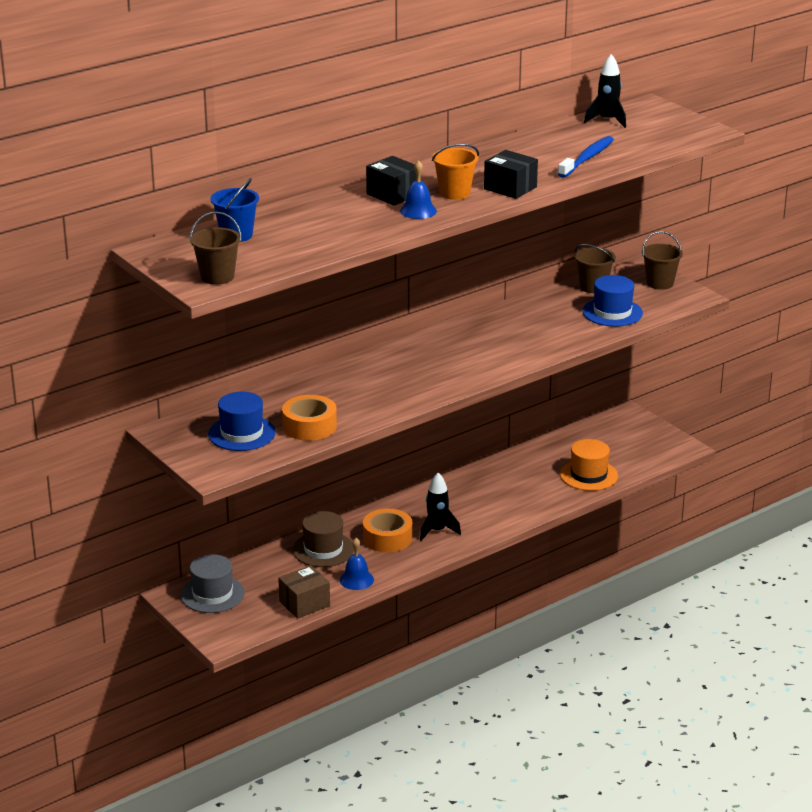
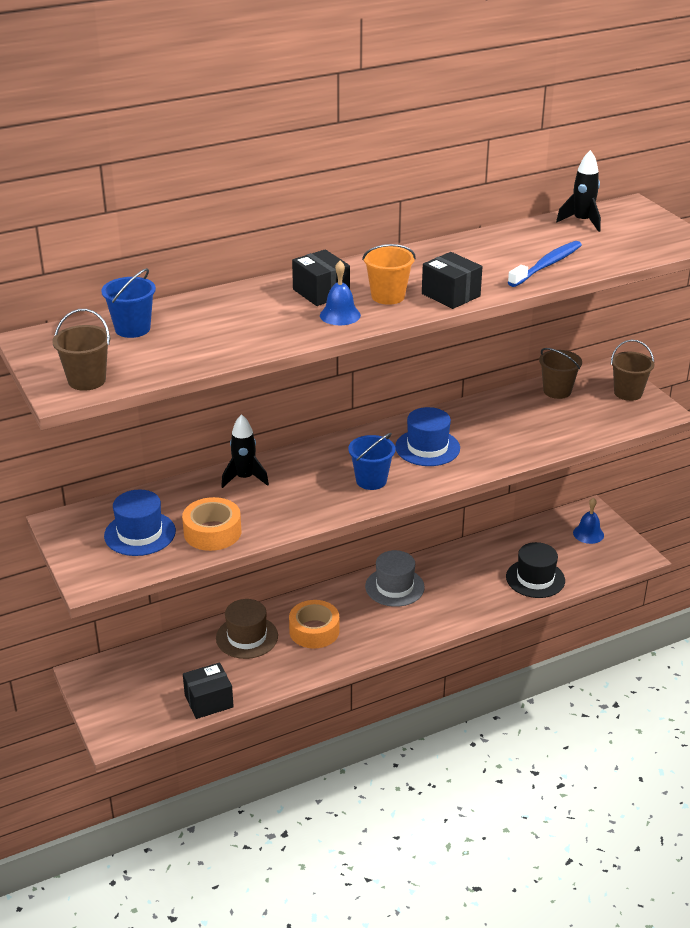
camera: 10 degrees right, 5 degrees up
grey hat [180,554,245,613] -> grey hat moved to [365,550,425,607]
brown box [278,565,330,619] -> black box [183,662,234,719]
blue bell [340,538,374,590] -> blue bell moved to [573,498,604,544]
black rocket [420,473,461,541] -> black rocket moved to [221,414,269,488]
orange hat [560,439,618,491] -> black hat [506,542,565,598]
blue hat [582,275,643,327] -> blue hat moved to [395,407,460,466]
none -> blue bucket [348,433,396,490]

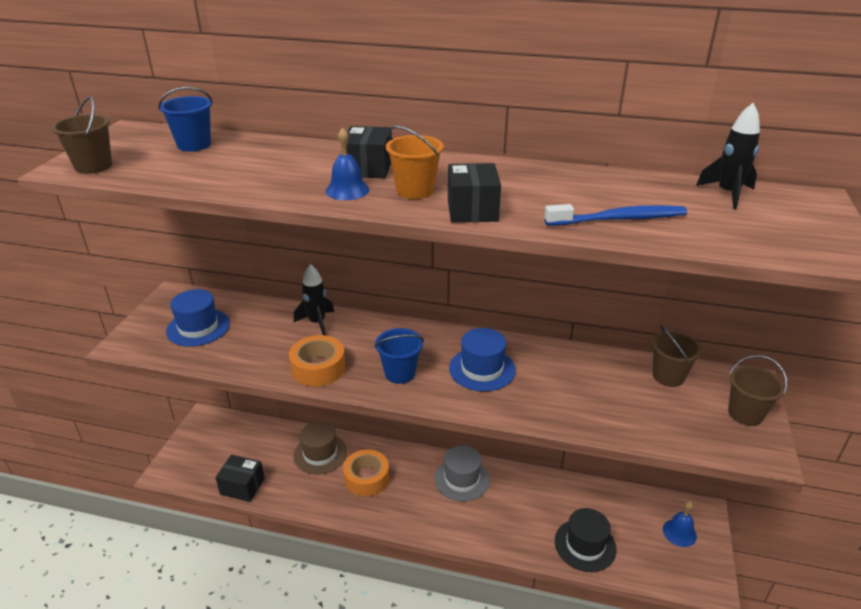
camera: 40 degrees right, 0 degrees up
orange tape [182,497,241,551] -> orange tape moved to [289,335,346,386]

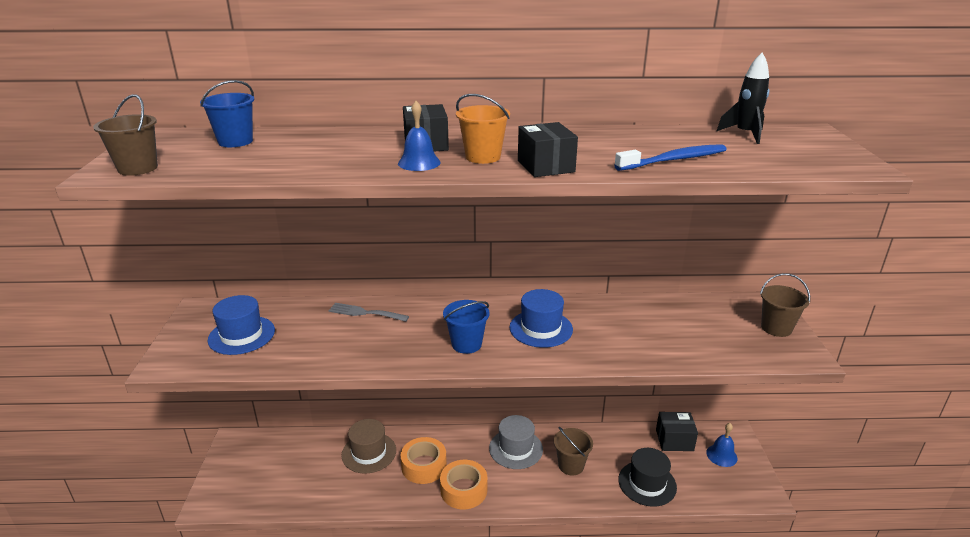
camera: 15 degrees left, 5 degrees down
black box [215,455,265,502] -> black box moved to [656,412,698,451]
orange tape [289,335,346,386] -> orange tape moved to [440,460,487,510]
black rocket [294,264,334,336] -> grey fork [328,303,409,322]
brown bucket [652,325,702,387] -> brown bucket moved to [554,427,593,476]

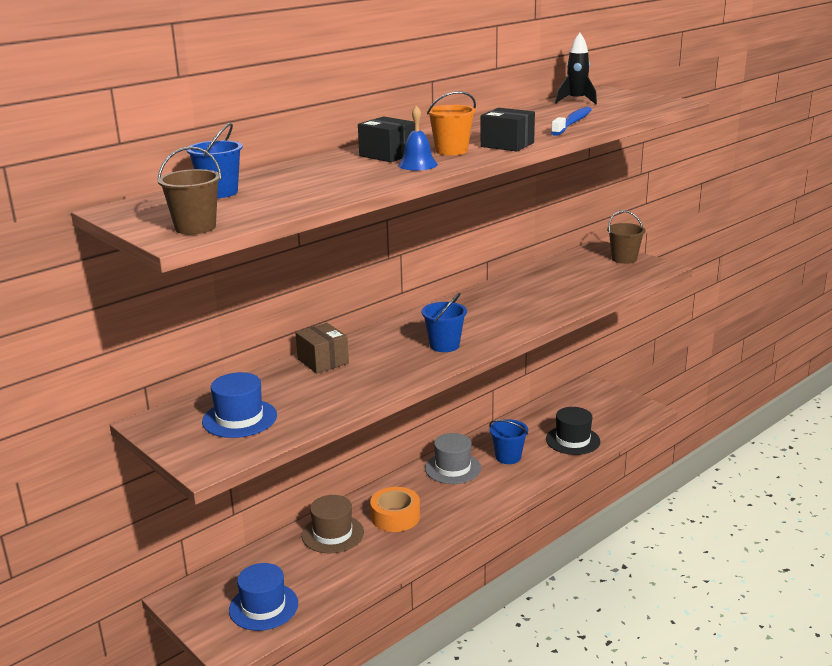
camera: 40 degrees left, 5 degrees down
grey fork [328,303,409,322] -> brown box [295,323,349,374]
orange tape [440,460,487,510] -> none
blue hat [510,289,573,348] -> blue hat moved to [229,563,298,631]
brown bucket [554,427,593,476] -> blue bucket [489,419,528,464]
black box [656,412,698,451] -> none
blue bell [706,423,738,467] -> none

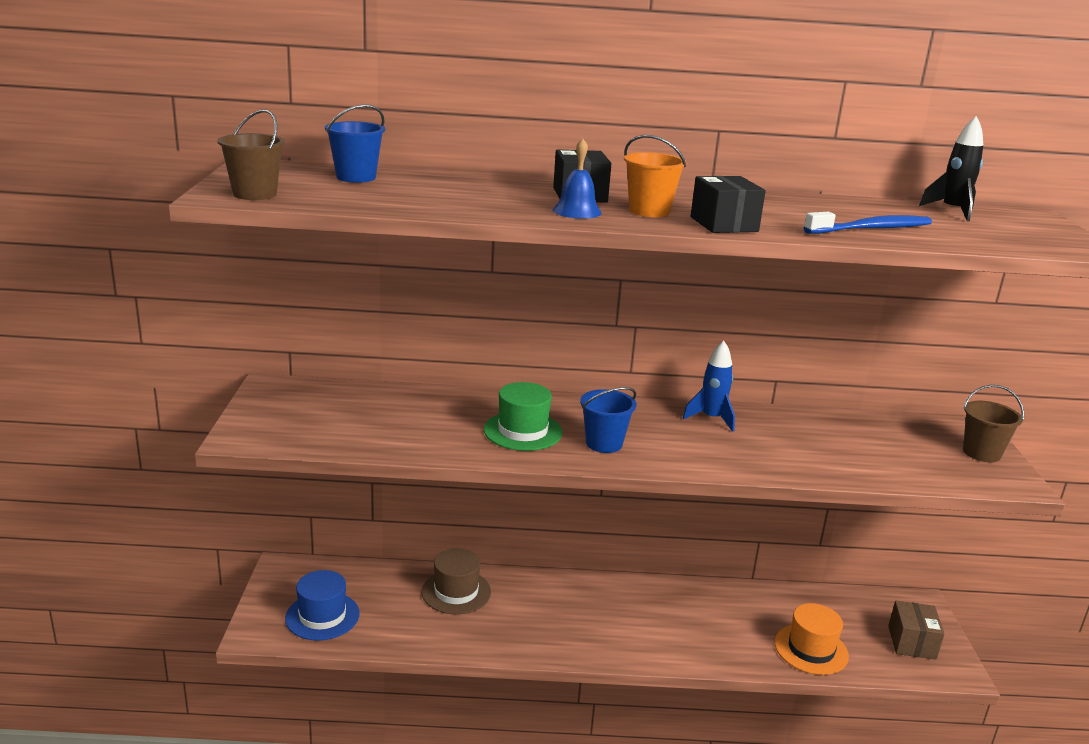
camera: 40 degrees right, 0 degrees up
blue hat [202,372,277,438] -> none
brown box [295,323,349,374] -> brown box moved to [888,601,945,660]
orange tape [370,487,420,532] -> none
grey hat [425,433,481,484] -> none
blue bucket [489,419,528,464] -> none
black hat [546,407,600,455] -> orange hat [775,603,849,675]
none -> green hat [484,382,563,451]
none -> blue rocket [683,340,735,432]

